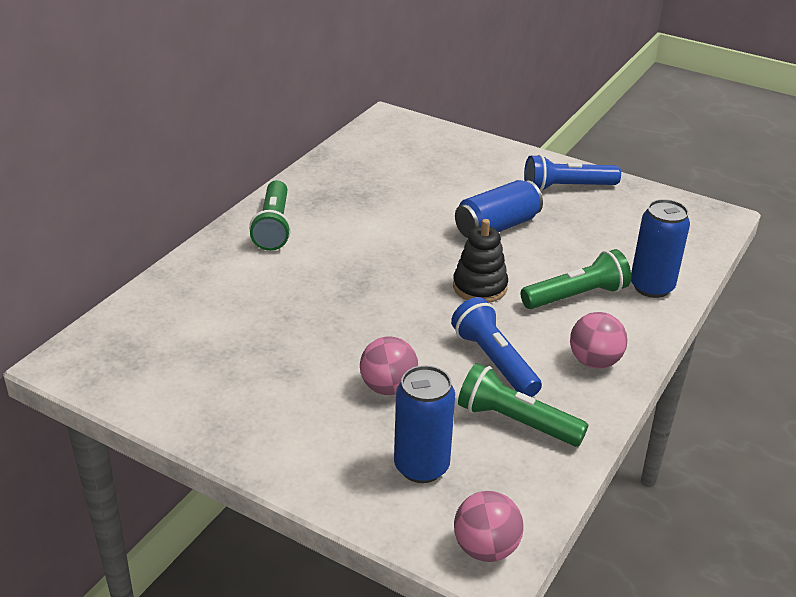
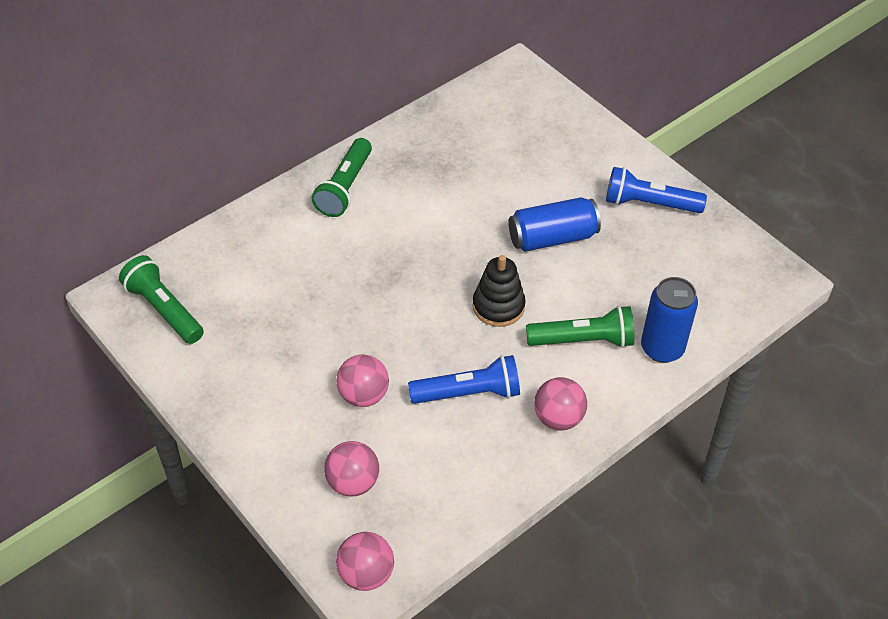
camera: 20 degrees right, 15 degrees up
blue can [394,365,455,483] -> pink ball [324,441,379,497]
blue flashlight [451,297,542,397] -> blue flashlight turned 90 degrees clockwise [408,355,520,404]
green flashlight [458,363,588,447] -> green flashlight moved to [119,255,204,344]

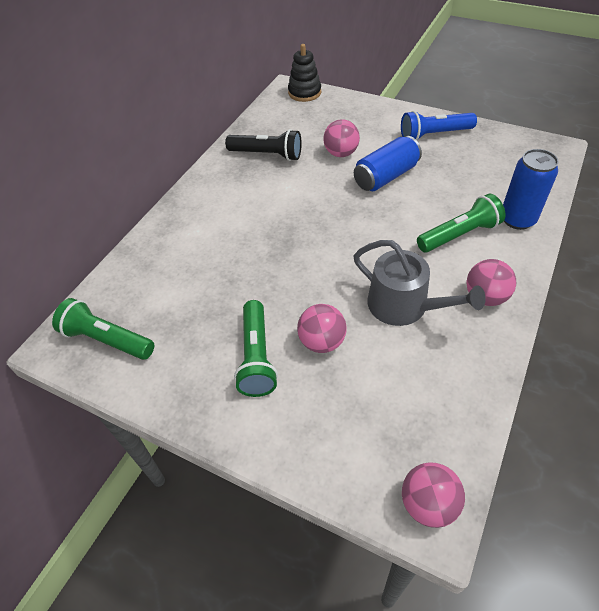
camera: 20 degrees left, 0 degrees up
green flashlight [311,138,372,217] -> green flashlight moved to [234,300,278,397]
pink ball [324,441,379,497] -> pink ball moved to [323,119,360,157]
blue flashlight [408,355,520,404] -> grey watering can [353,240,486,326]
black stacking toy [473,255,525,327] -> black stacking toy moved to [288,44,321,102]
none -> black flashlight [225,129,302,161]

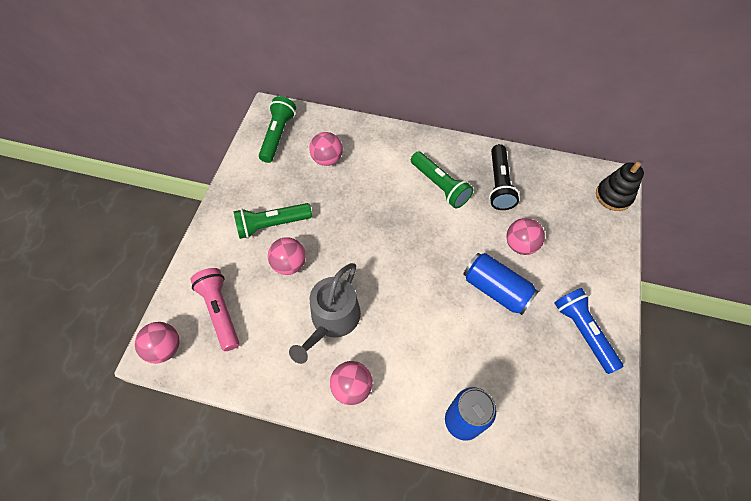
camera: 75 degrees right, 10 degrees up
green flashlight [417,194,506,252] -> green flashlight moved to [411,151,473,209]
none -> pink flashlight [191,268,239,351]
none -> pink ball [309,132,343,166]

